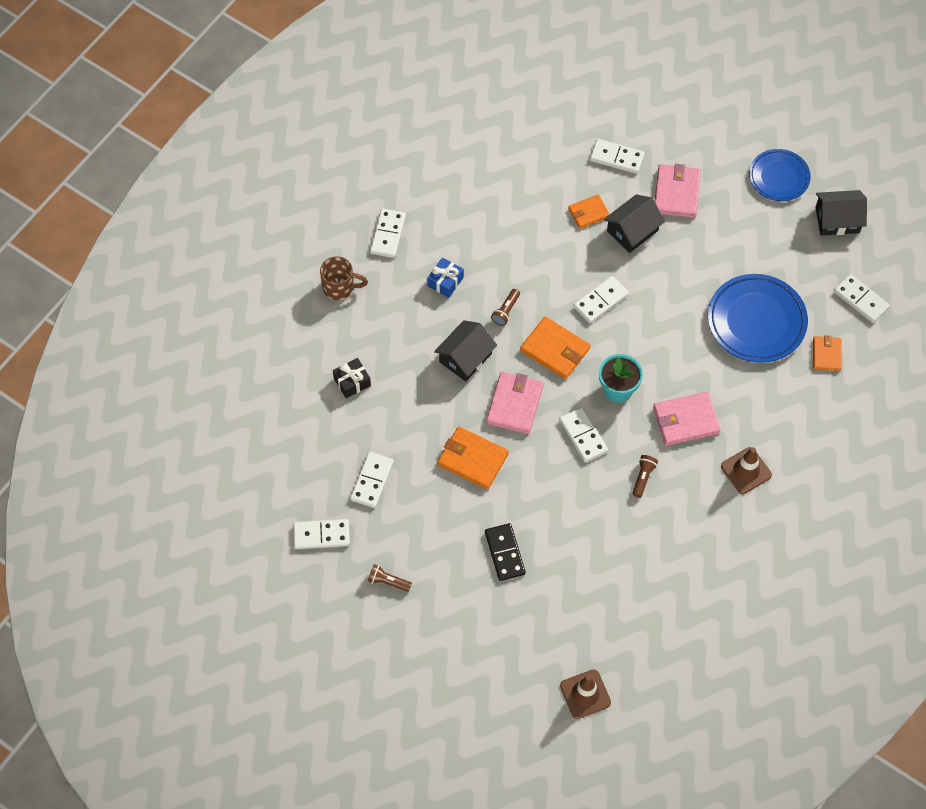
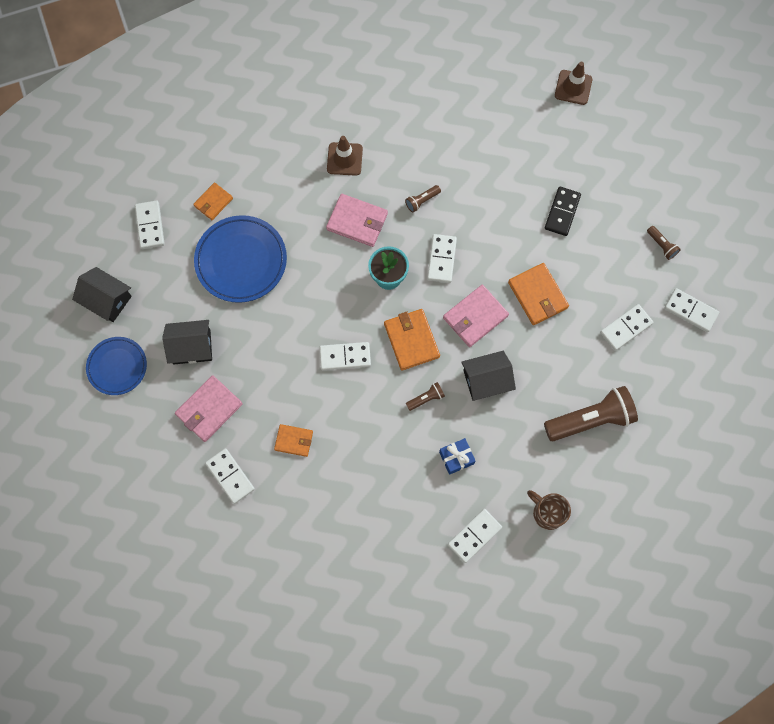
camera: 145 degrees left, 10 degrees up
black gift [333,358,371,398] -> brown flashlight [544,386,638,441]
black house [604,194,665,253] -> black house moved to [162,320,212,364]

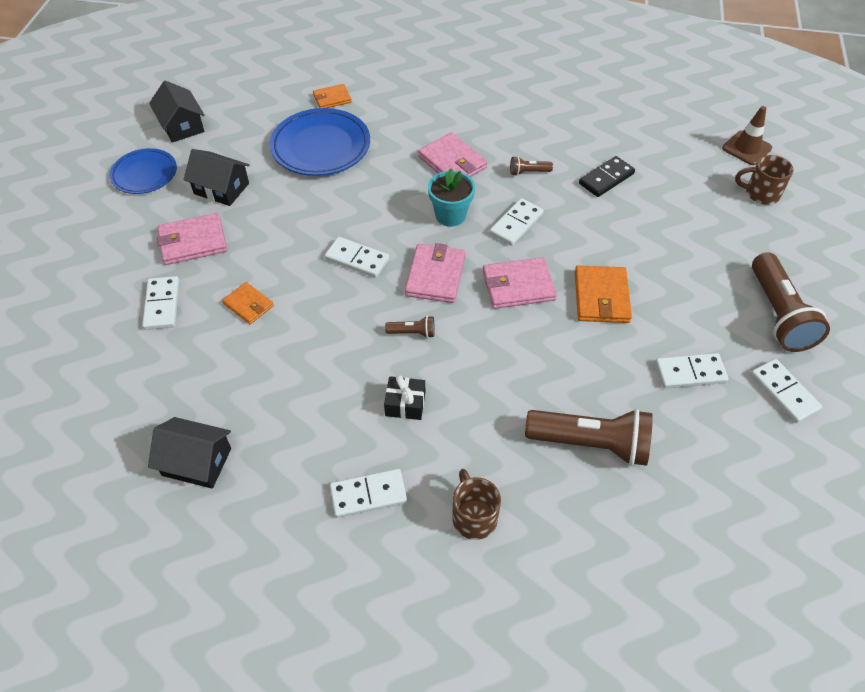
camera: 30 degrees right, 20 degrees down
white domino [135,200,165,249] -> none
brown traffic cone [327,136,363,176] -> none
orange wallet [384,309,440,370] -> pink wallet [405,243,465,303]
blue gift [439,438,475,475] -> black gift [384,375,425,420]
black house [461,351,516,401] -> black house moved to [148,417,231,489]
black domino [545,187,581,236] -> black domino moved to [579,156,635,197]
brown flashlight [647,226,681,260] -> brown flashlight [752,252,830,352], size x2.27
none -> brown mug [735,155,794,205]

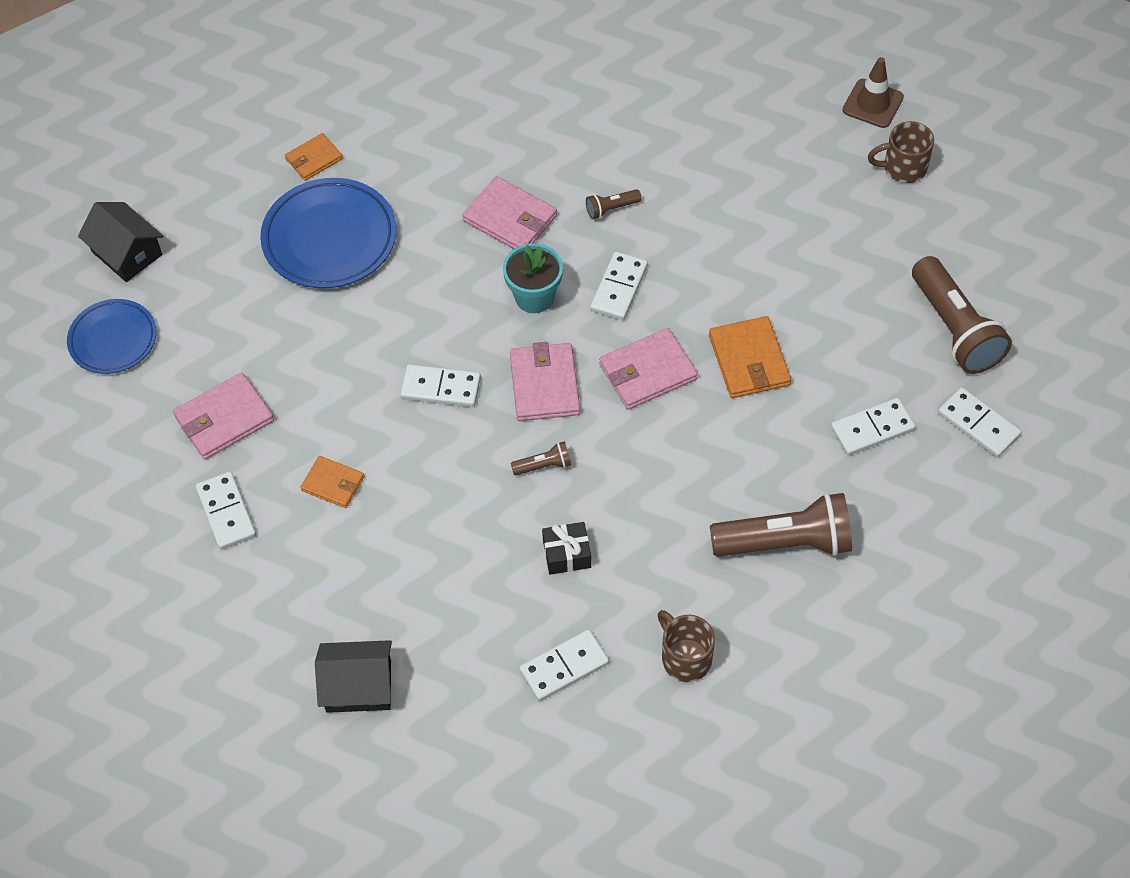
camera: 15 degrees left, 5 degrees up
black house [184,149,250,206] -> none
black domino [579,156,635,197] -> none

